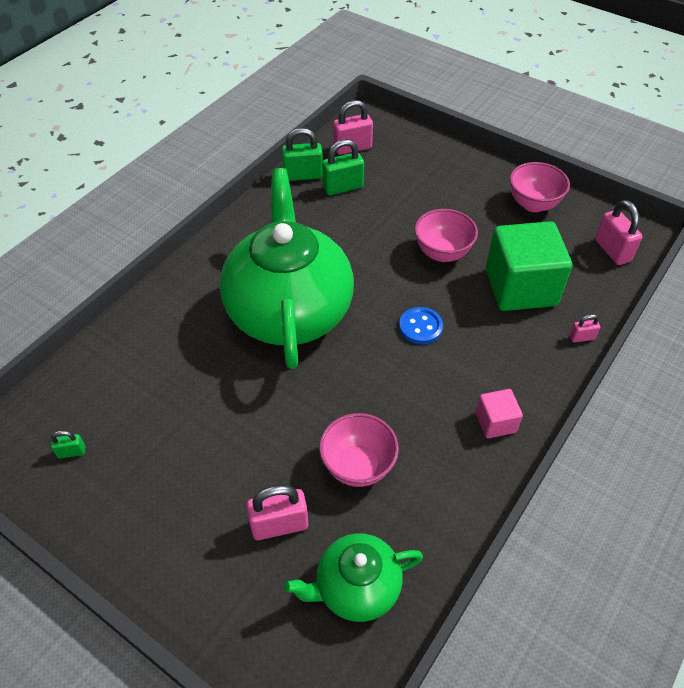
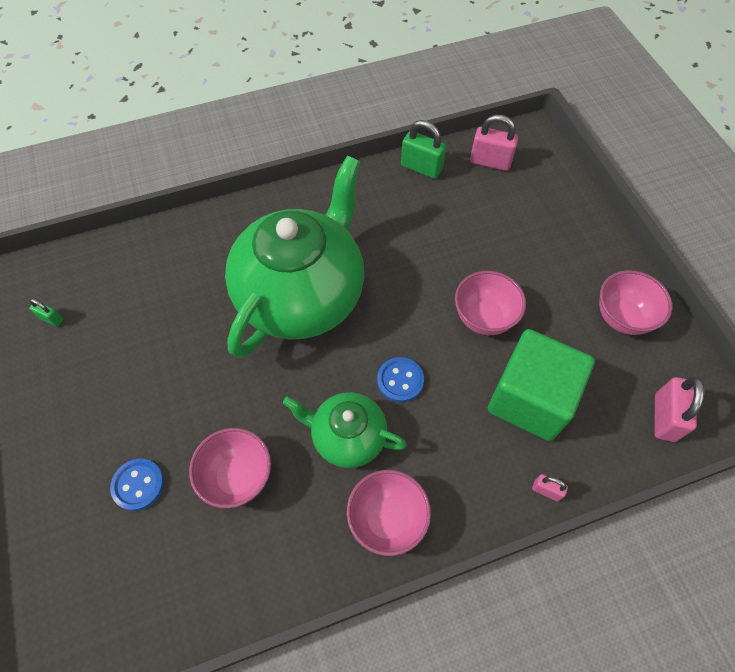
camera: 35 degrees right, 10 degrees up
pink padlock [246,485,308,540] -> blue button [110,458,164,511]
green teapot [284,533,423,622] -> green teapot moved to [283,392,407,468]
green padlock [322,139,364,195] -> none
pink cube [476,389,523,438] -> pink bowl [347,470,431,556]

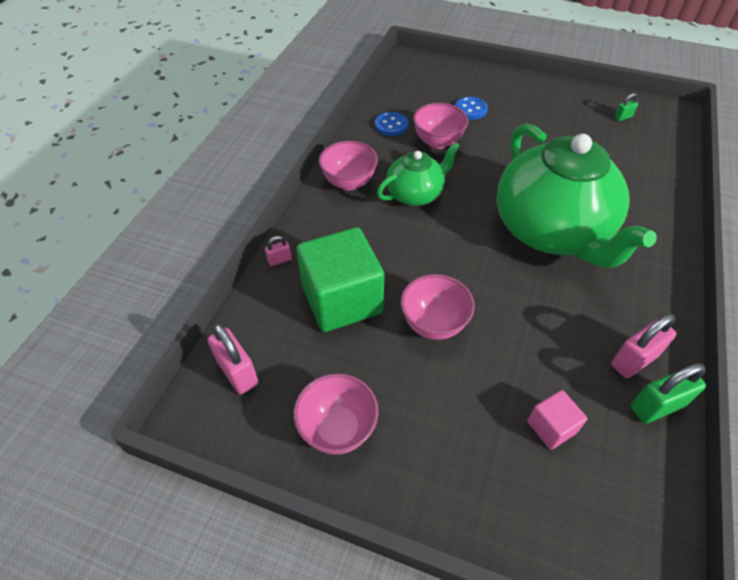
camera: 130 degrees right, 10 degrees down
blue button [377,357,424,403] -> blue button moved to [375,112,409,136]
pink padlock [470,115,518,171] -> pink padlock moved to [611,314,676,378]
none -> pink cube [527,390,588,450]

